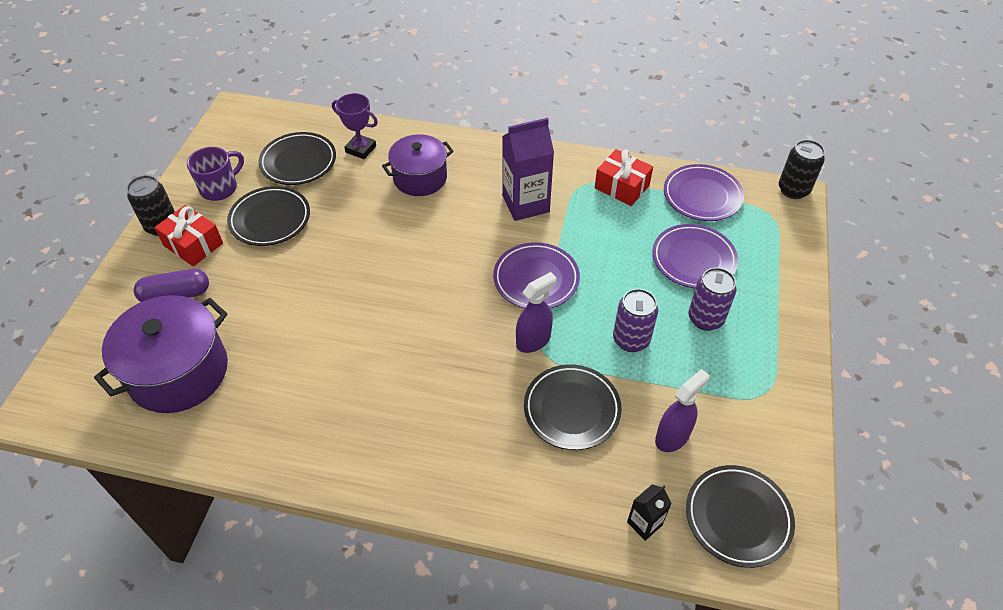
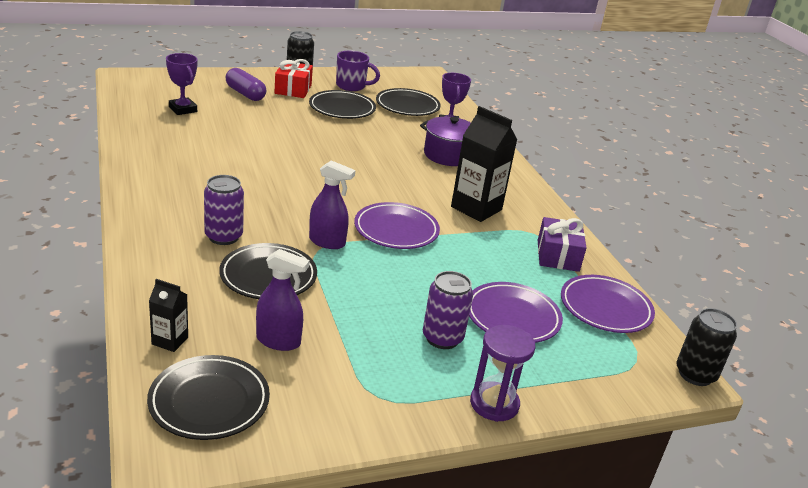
camera: 55 degrees right, 20 degrees down
purple pot [94,295,228,413] -> purple trophy [166,53,198,115]
purple carton [502,118,554,221] -> black carton [451,106,517,222]
red gift [595,149,653,206] -> purple gift [538,217,587,272]
purple can [613,289,658,352] -> purple can moved to [204,175,244,245]
none -> purple hourglass [470,324,535,422]

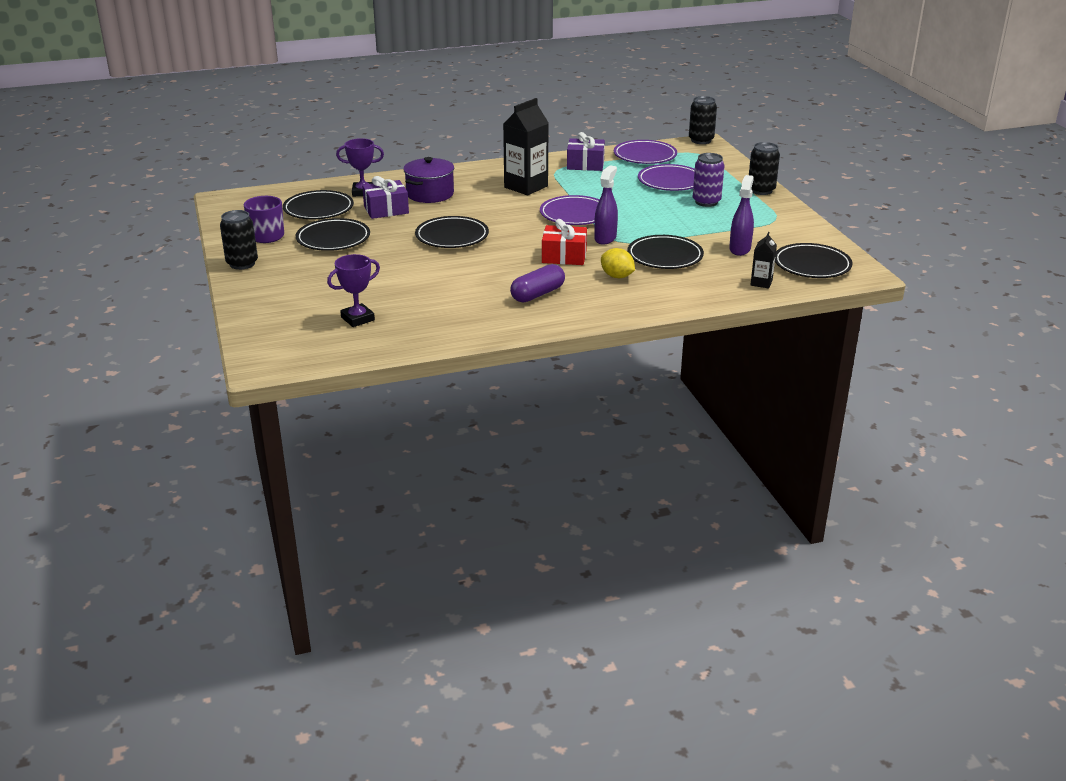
camera: 85 degrees left, 0 degrees up
purple can [204,175,244,245] -> yellow lemon [601,248,635,278]
purple capsule [226,68,266,101] -> purple capsule moved to [510,264,565,302]
red gift [275,59,313,98] -> red gift moved to [542,219,587,265]
purple hourglass [470,324,535,422] -> black can [749,142,780,195]
none -> purple gift [362,176,409,219]
none -> black plate [415,216,489,248]

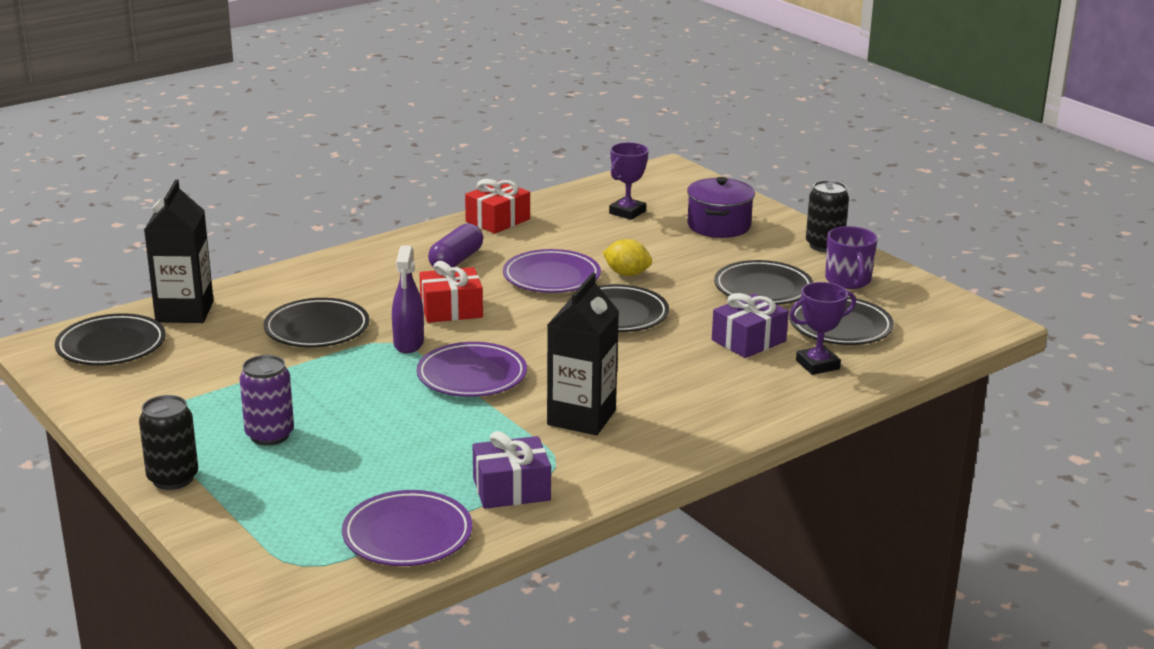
camera: 160 degrees right, 5 degrees down
purple pot [403,157,454,203] -> purple pot moved to [687,177,755,238]
yellow lemon [601,248,635,278] -> yellow lemon moved to [602,239,652,276]
purple plate [638,164,695,191] -> purple plate moved to [503,249,601,293]
black can [689,96,717,144] -> none
purple spray bottle [729,175,754,256] -> none
black carton [750,232,777,288] -> black carton [144,180,214,323], size x1.97
none -> red gift [465,179,530,234]

